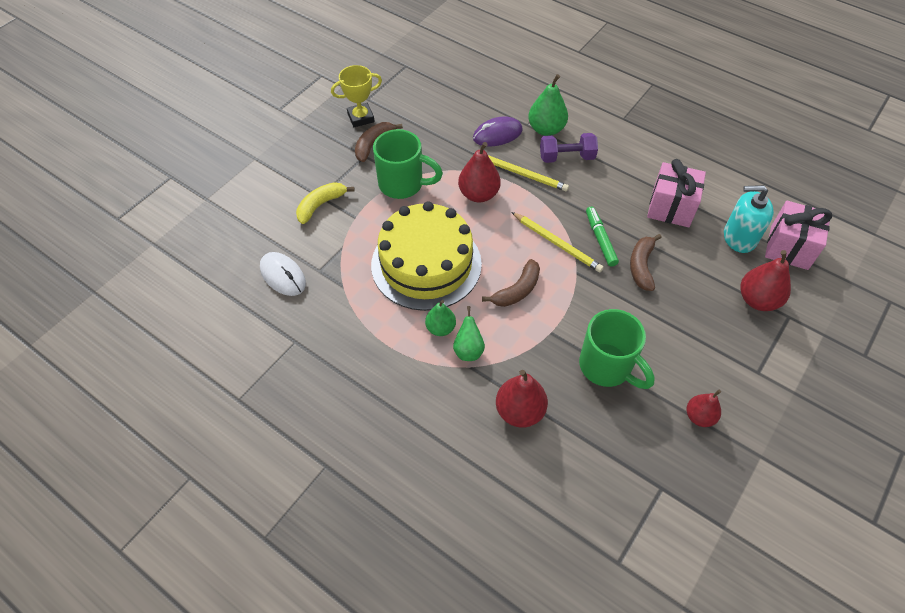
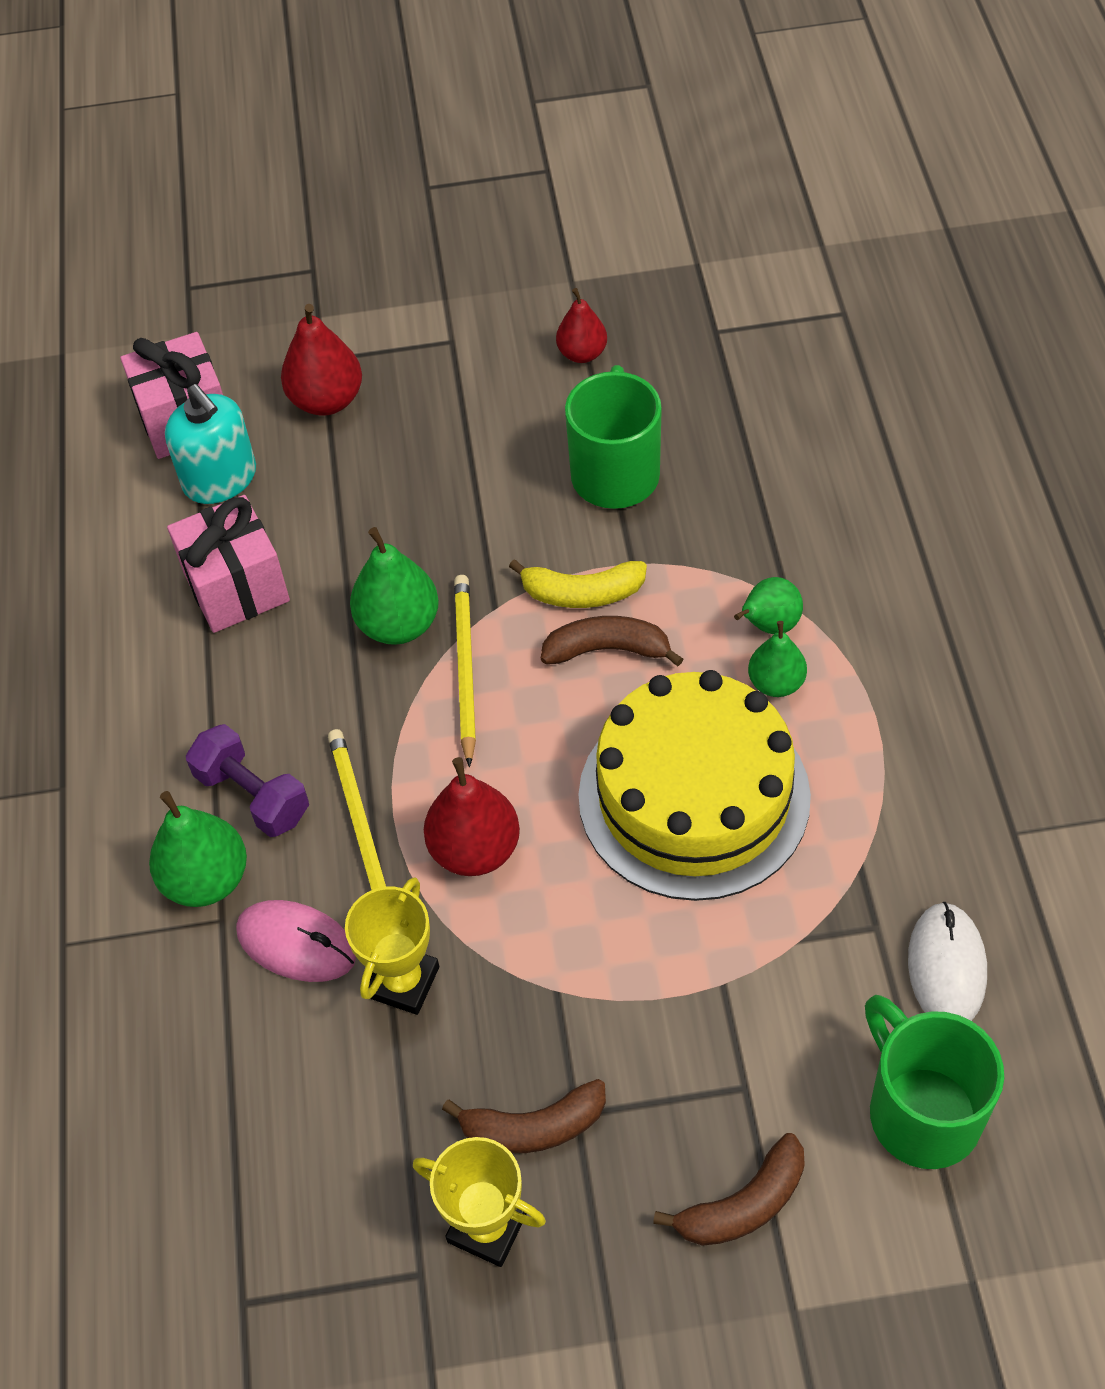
camera: 130 degrees left, 0 degrees up
yellow banana [296,182,355,224] -> yellow banana moved to [509,560,647,608]
green mug [373,129,443,199] -> green mug moved to [865,995,1004,1169]
purple mouse [473,116,523,146] -> pink mouse [236,900,356,982]
red pear [496,370,548,428] -> none
green marker [586,207,619,267] -> green pear [350,527,439,645]
brown banana [630,234,662,291] -> brown banana moved to [653,1133,805,1246]
none -> yellow trophy [345,877,439,1015]

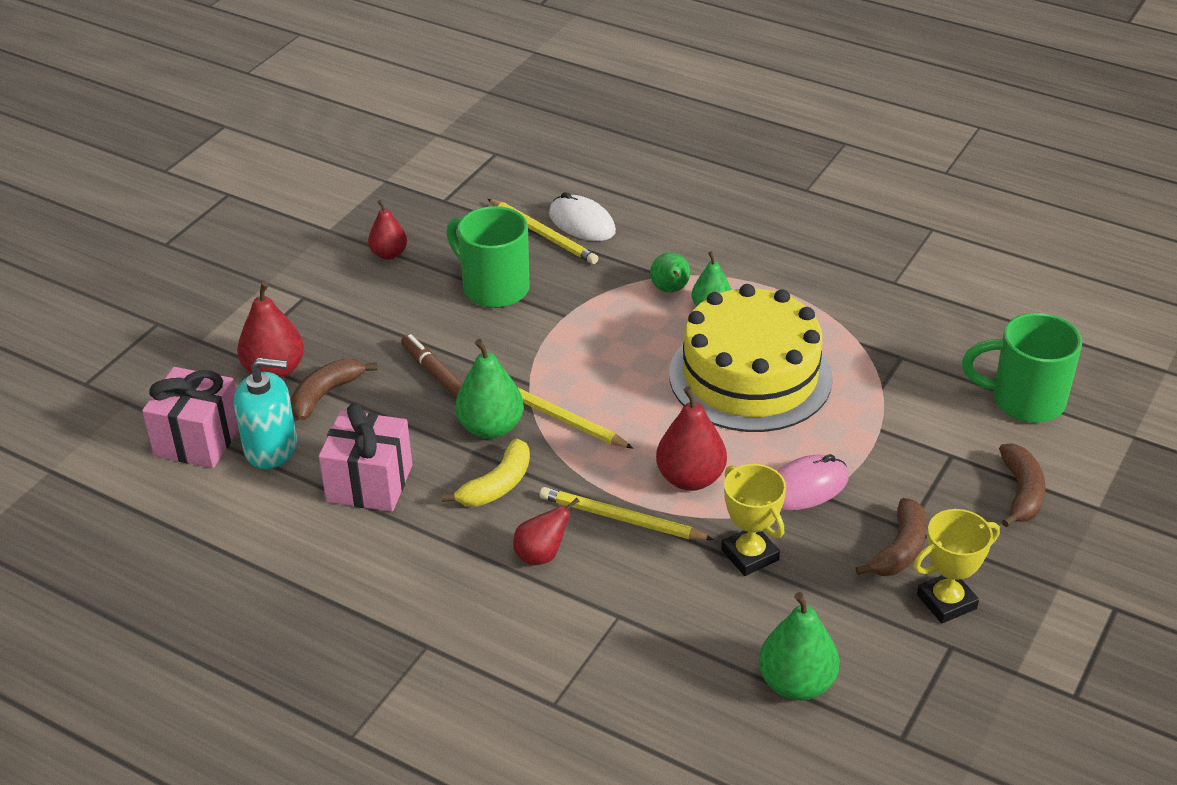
camera: 55 degrees left, 15 degrees down
green pear [149,791,247,907] -> green pear moved to [759,592,839,700]
purple dumbbell [186,724,309,837] -> red pear [513,498,580,565]
pink mouse [236,900,356,982] -> pink mouse moved to [777,454,849,510]
yellow banana [509,560,647,608] -> yellow banana moved to [442,438,530,507]
brown banana [541,616,683,666] -> brown banana moved to [290,359,377,421]
white mouse [908,902,987,1021] -> white mouse moved to [549,192,616,241]
none -> brown marker [401,334,463,399]
none -> yellow pencil [488,199,598,264]

